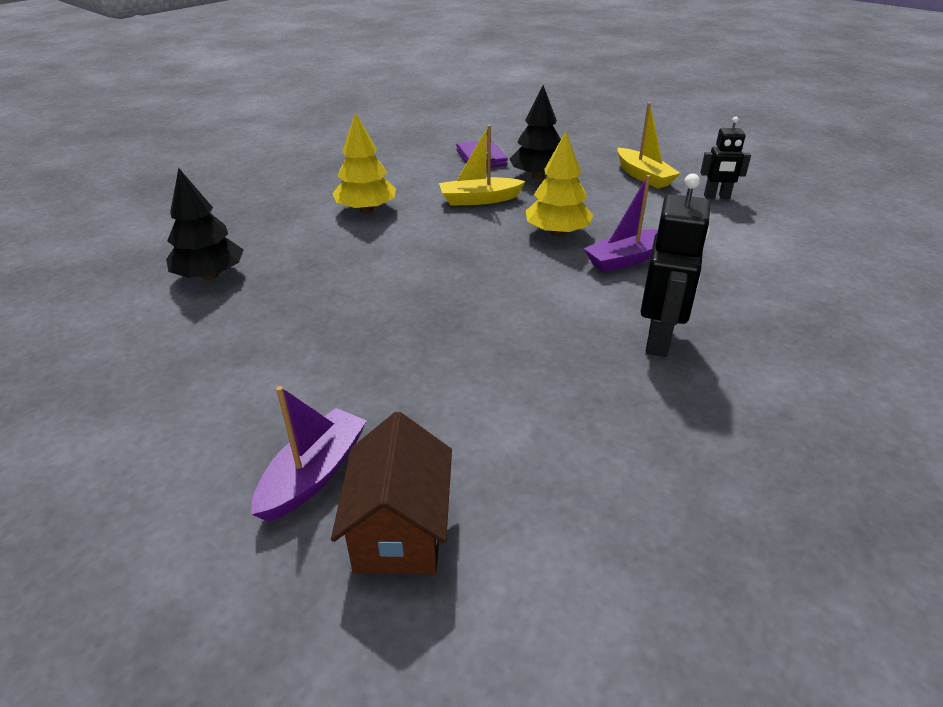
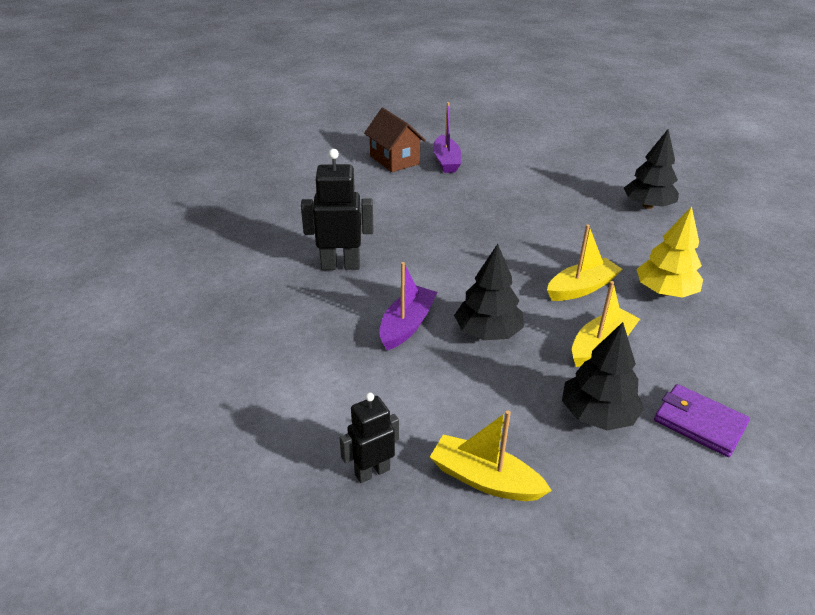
camera: 145 degrees right, 0 degrees up
yellow tree [526,131,593,236] -> black tree [454,244,524,340]
black robot [640,174,711,357] -> black robot turned 105 degrees clockwise [301,149,373,270]
none -> yellow boat [547,224,622,301]

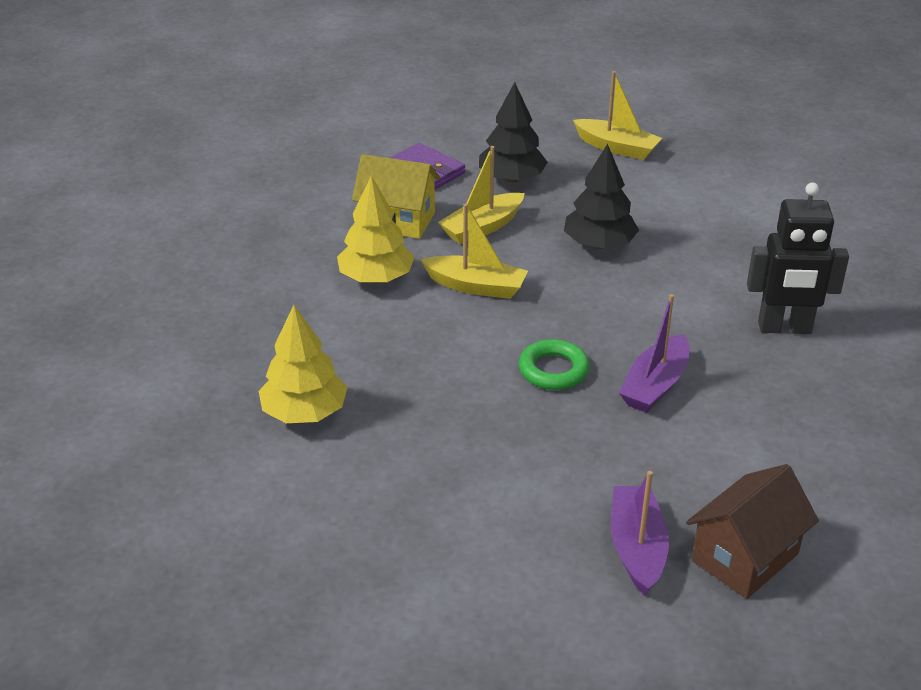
camera: 175 degrees left, 0 degrees up
black robot [340,393,399,483] -> none
brown house [364,108,426,172] -> brown house turned 75 degrees clockwise [686,464,819,599]
purple boat [379,262,437,351] -> purple boat moved to [619,294,690,413]
yellow boat [547,224,622,301] -> yellow boat turned 135 degrees counterclockwise [421,204,528,299]
black tree [624,129,679,209] -> yellow tree [259,305,347,423]
none -> yellow house [352,154,440,239]
none -> green ring [519,339,590,390]

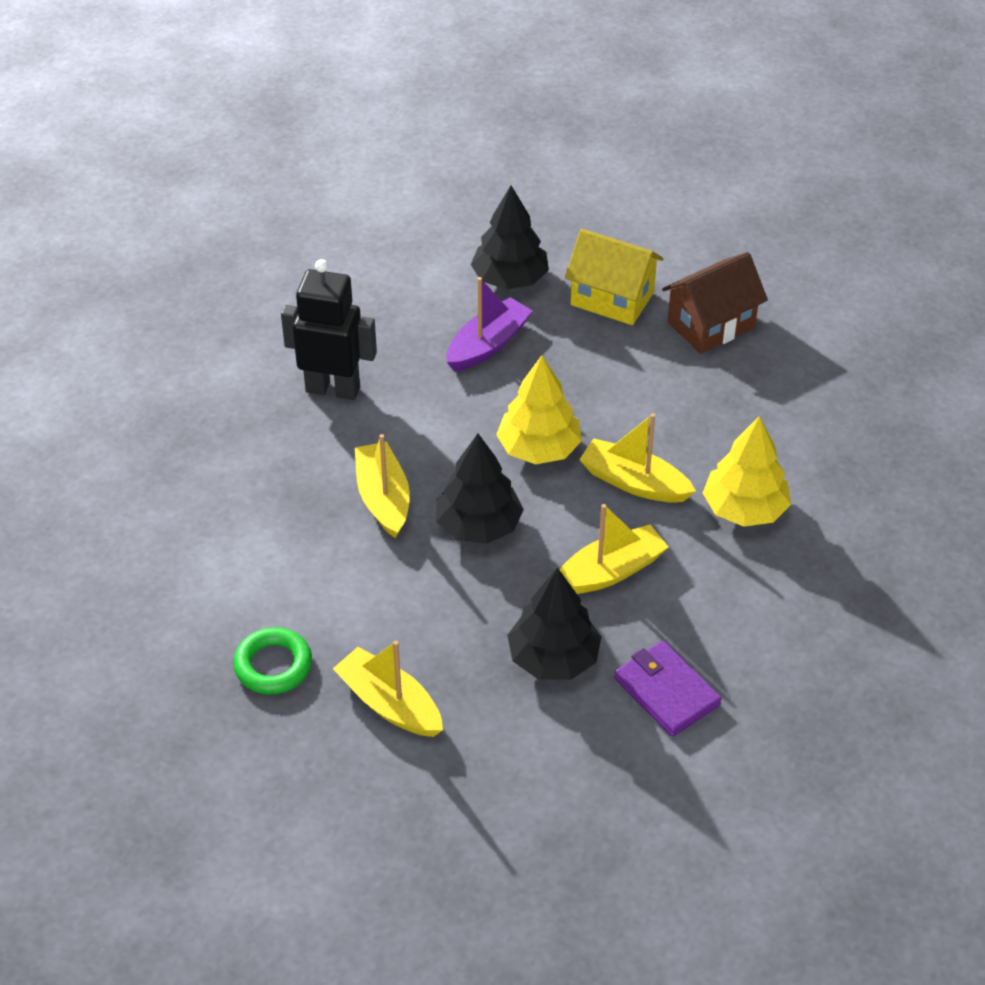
camera: 170 degrees left, 10 degrees up
yellow tree [259,305,347,423] -> yellow tree moved to [496,355,582,464]
yellow house [352,154,440,239] -> yellow house moved to [565,229,664,325]
green ring [519,339,590,390] -> green ring moved to [233,627,312,695]
purple boat [611,471,669,596] -> none
brown house [686,464,819,599] -> brown house moved to [662,252,768,354]
none -> yellow boat [355,434,410,538]
none -> black tree [470,186,549,290]

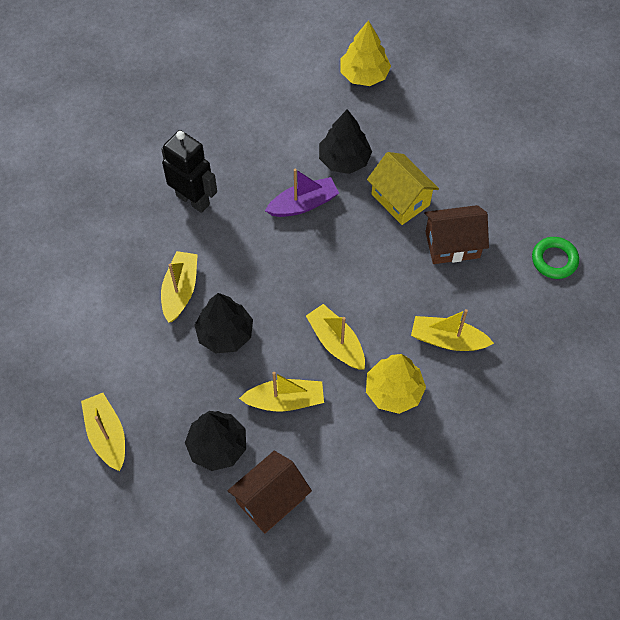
camera: 25 degrees right, 15 degrees up
green ring [233,627,312,695] -> green ring moved to [532,237,579,279]
yellow tree [496,355,582,464] -> yellow tree moved to [340,20,391,86]
purple wallet [614,641,722,737] -> brown house [228,451,312,534]
none -> yellow boat [411,309,494,351]

